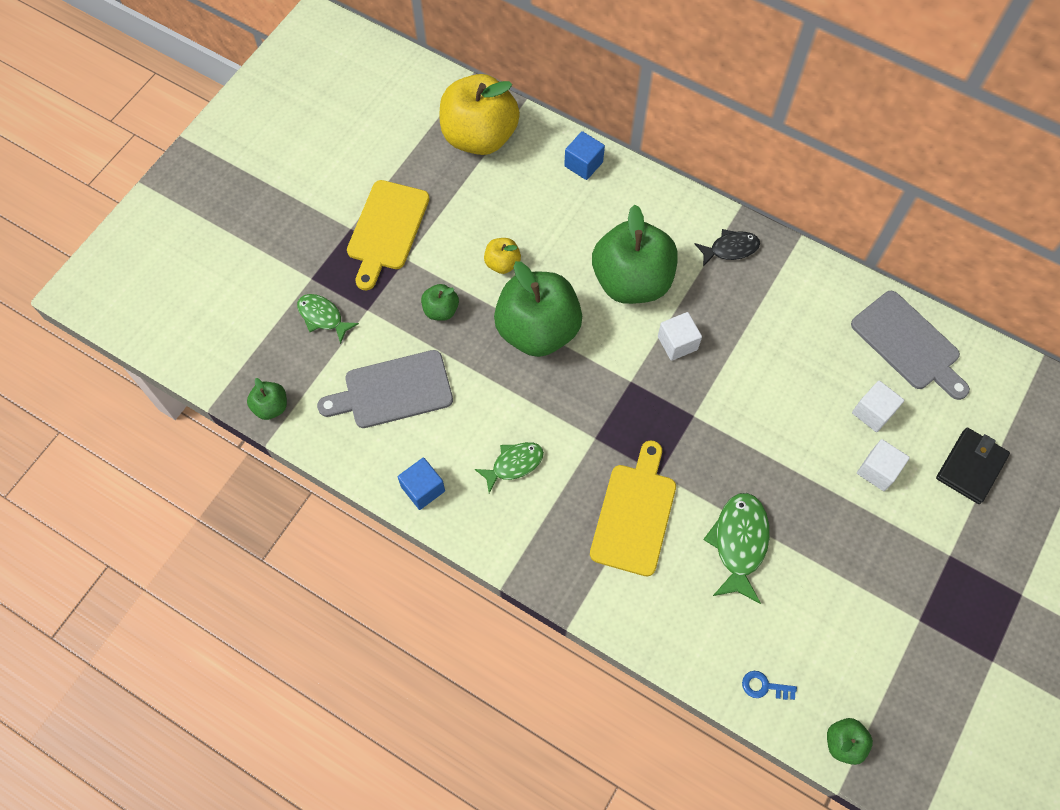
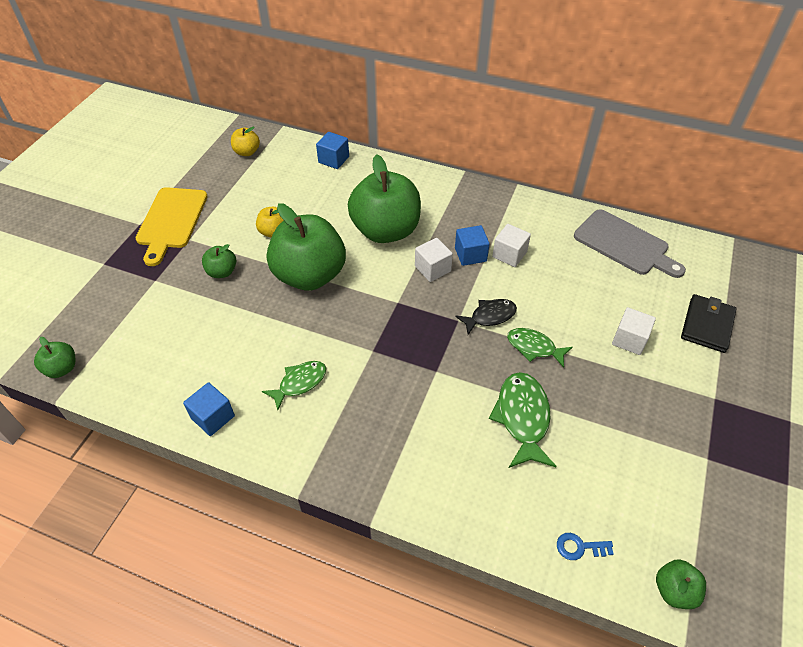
camera: 10 degrees left, 15 degrees down
green fish [297,294,359,344] -> green fish moved to [507,328,573,368]
grey cutting board [317,350,453,428] -> none
yellow apple [440,74,520,155] -> yellow apple [231,127,260,156], size x0.44
yellow cutting board [590,441,676,576] -> none
black fish [695,229,760,267] -> black fish moved to [455,299,517,335]
white cube [852,381,904,432] -> white cube moved to [492,224,531,267]
none -> blue cube [455,225,490,266]

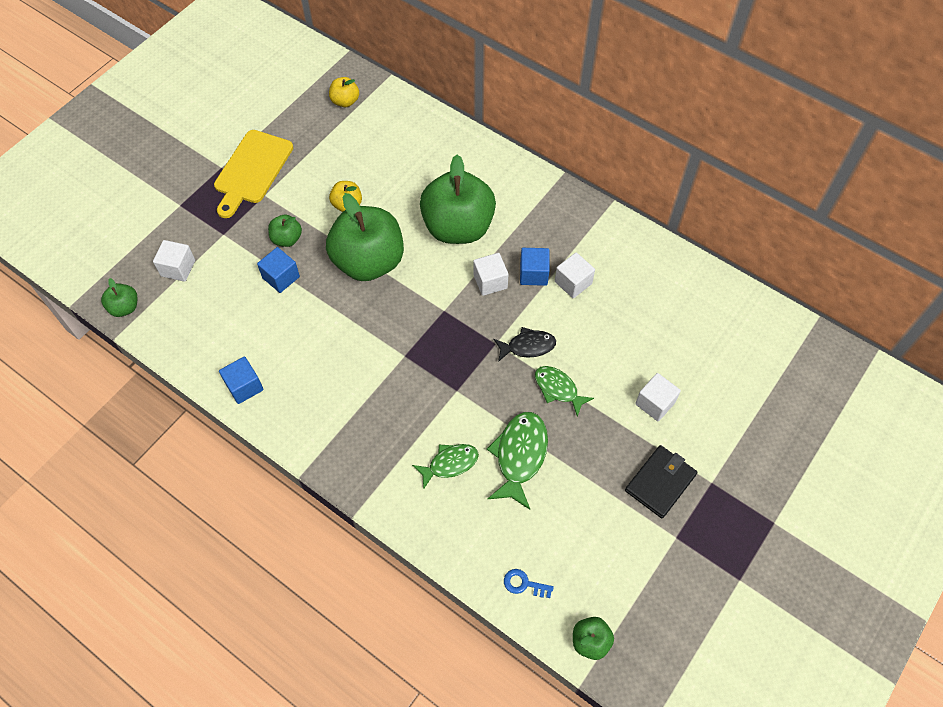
camera: 15 degrees right, 10 degrees up
green fish [262,361,326,410] -> green fish moved to [412,444,479,489]
blue cube [316,132,349,169] -> blue cube moved to [257,247,300,293]
grey cutting board [574,209,686,278] -> none
black wallet [681,294,737,353] -> black wallet moved to [625,445,697,518]
none -> white cube [153,240,195,282]

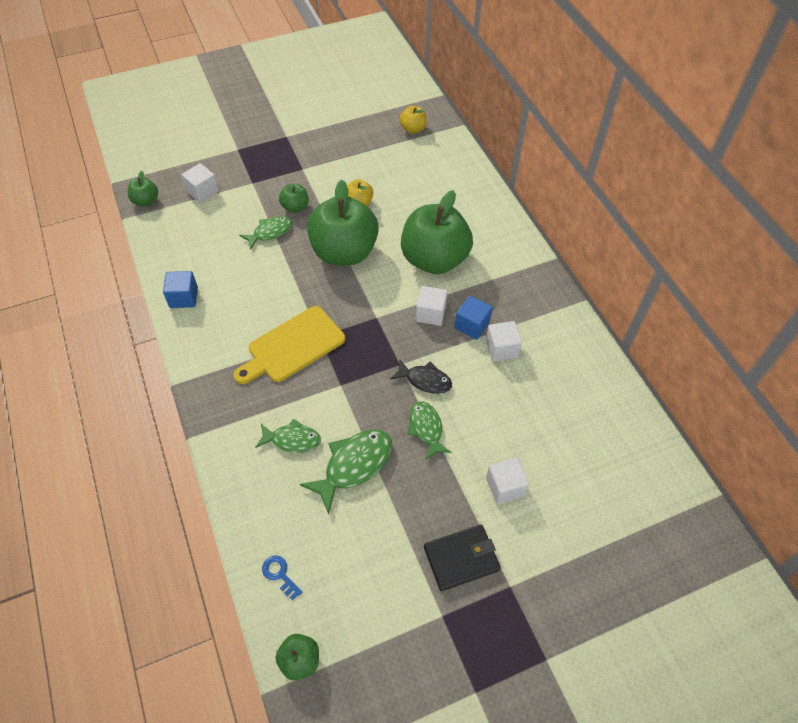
camera: 30 degrees right, 5 degrees down
yellow cutting board [214,130,293,218] -> yellow cutting board moved to [234,306,345,384]
blue cube [257,247,300,293] -> green fish [239,216,292,250]

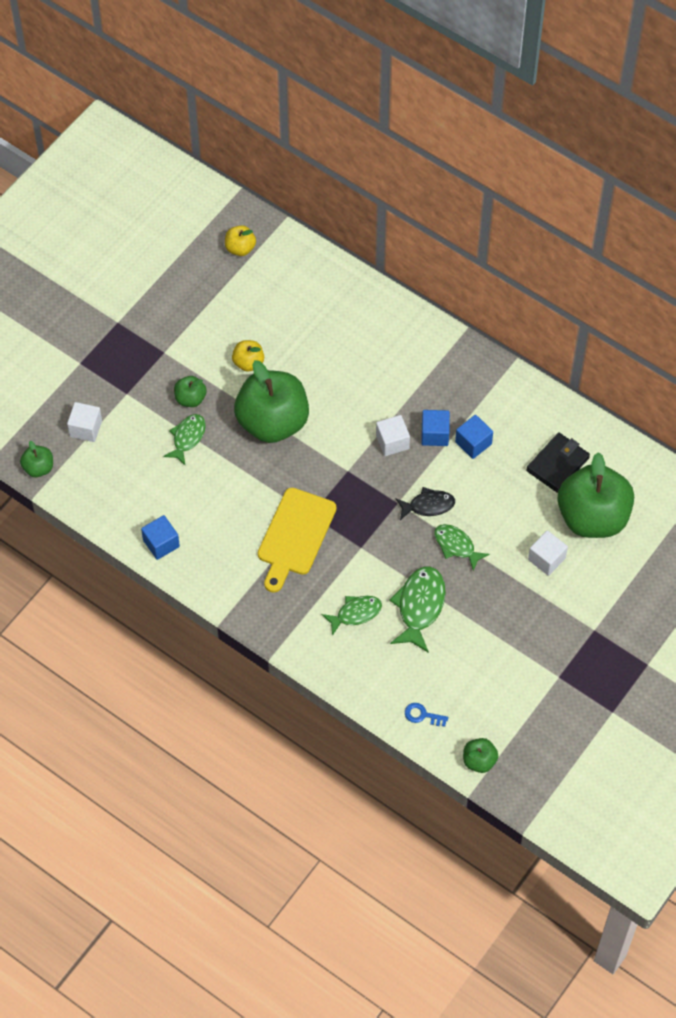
camera: 30 degrees left, 5 degrees up
green apple [401,190,473,274] -> green apple moved to [557,452,634,538]
black wallet [424,524,501,591] -> black wallet moved to [526,432,590,493]
white cube [486,321,522,362] -> blue cube [455,415,493,459]

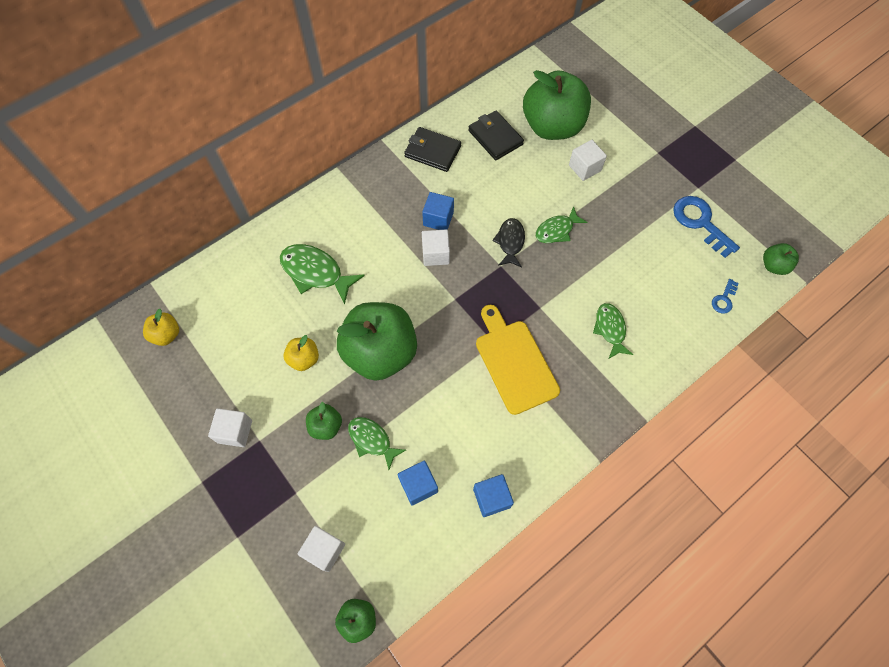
camera: 75 degrees left, 5 degrees up
yellow cutting board [258,488,337,592] -> yellow cutting board turned 150 degrees counterclockwise [476,305,560,415]
green fish [389,567,446,653] -> green fish moved to [280,244,365,305]
blue cube [455,415,493,459] -> blue cube moved to [398,461,438,505]
none -> white cube [208,408,252,447]
none -> black wallet [404,127,461,172]
none -> blue key [673,196,740,258]

